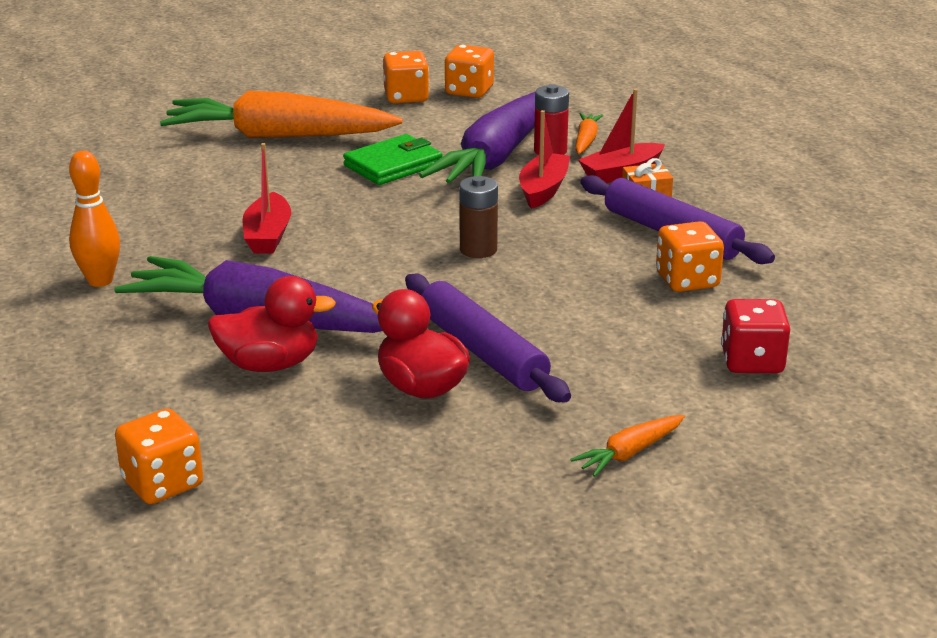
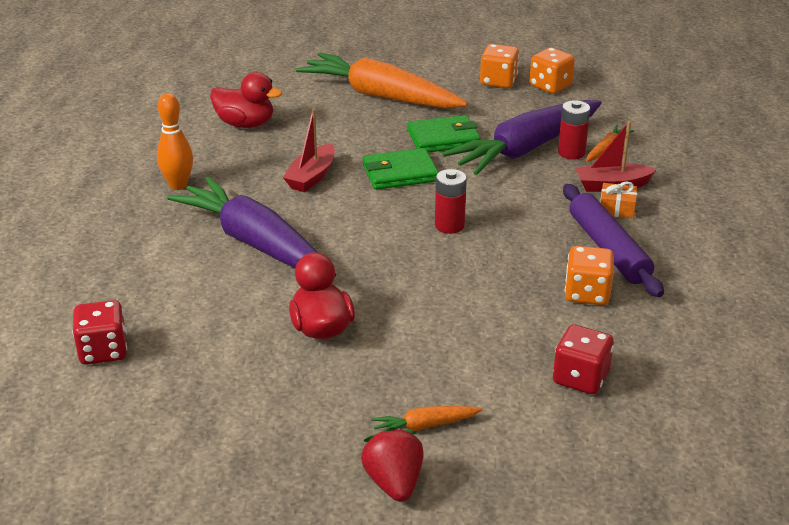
camera: 25 degrees right, 5 degrees up
orange dice [115,408,203,504] -> red dice [73,300,127,365]
red duck [208,276,336,372] -> red duck moved to [210,72,282,128]
purple rolling pin [405,274,571,402] -> none
brown battery [459,176,498,258] -> red battery [435,169,467,234]
red boat [519,110,570,209] -> none
none -> red strawberry [361,427,424,502]
none -> green wallet [363,148,439,190]

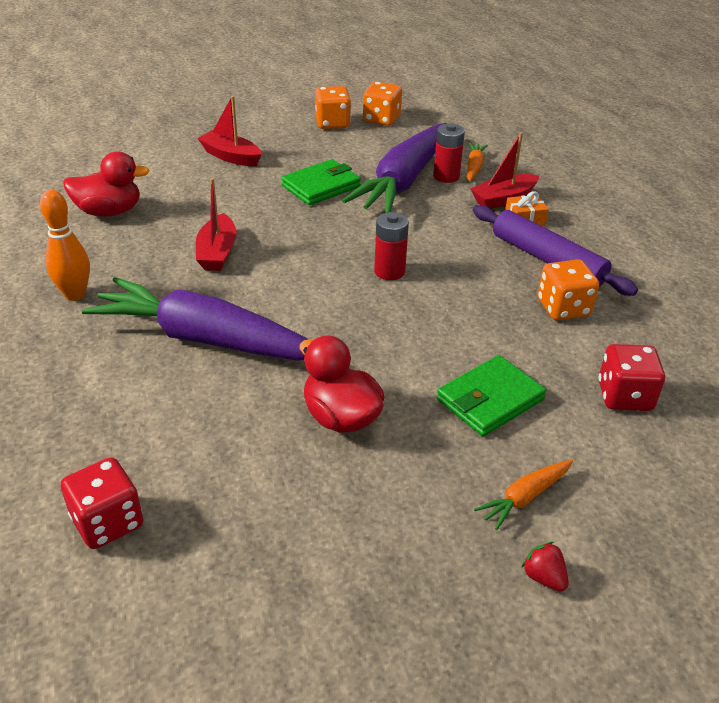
camera: 25 degrees left, 5 degrees up
orange carrot [296,52,468,108] -> red boat [197,96,262,166]
red strawberry [361,427,424,502] -> red strawberry [521,542,569,591], size x0.57
green wallet [363,148,439,190] -> green wallet moved to [437,355,546,436]

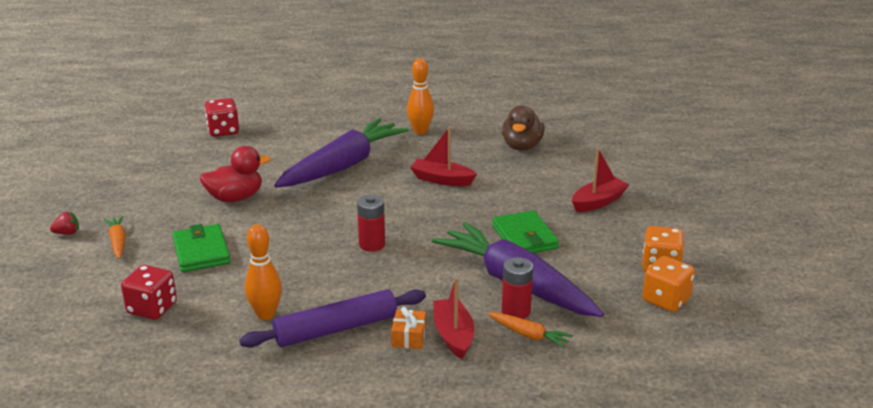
camera: 110 degrees right, 10 degrees down
red duck [63,152,150,217] -> brown duck [502,105,545,151]
orange dice [538,259,599,320] -> orange bowling pin [245,224,282,320]

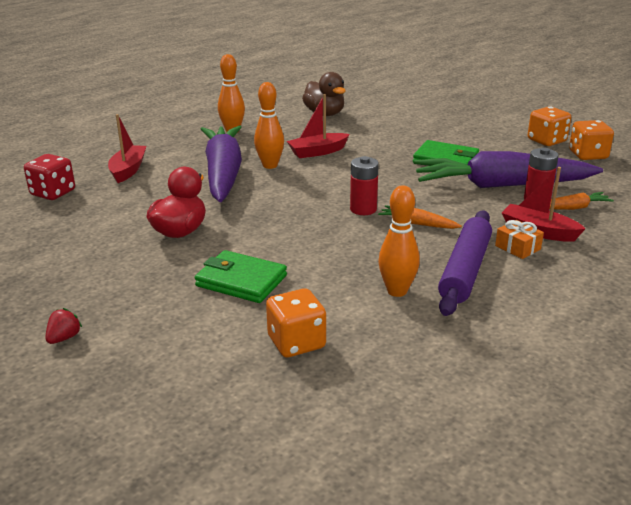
camera: 45 degrees left, 0 degrees up
orange carrot [104,216,126,259] -> orange carrot moved to [378,205,462,229]
red dice [121,265,177,320] -> orange dice [266,288,326,357]
red boat [572,148,629,212] -> red boat moved to [108,114,146,183]
none -> orange bowling pin [254,82,284,169]

